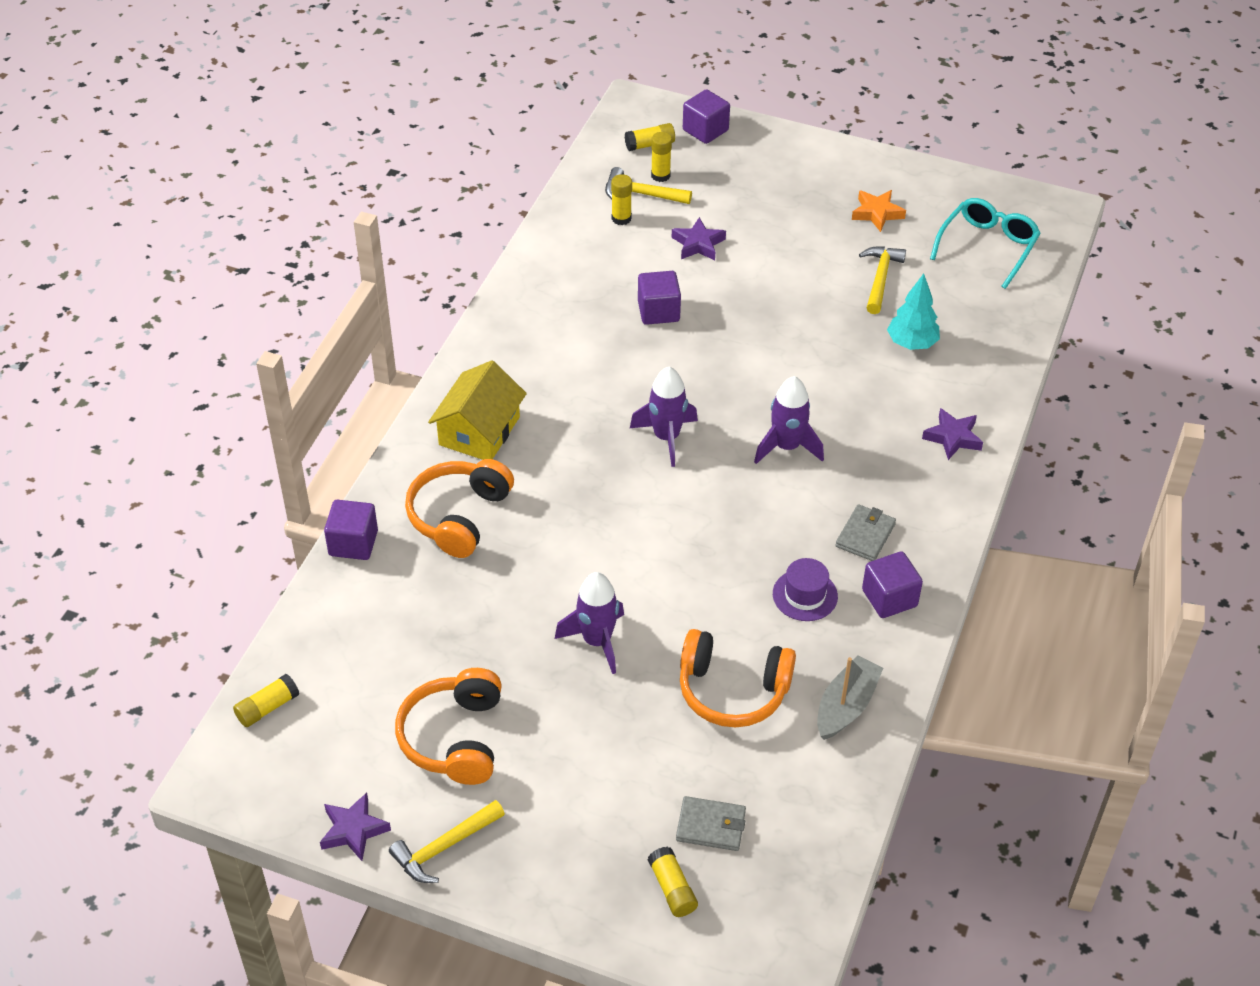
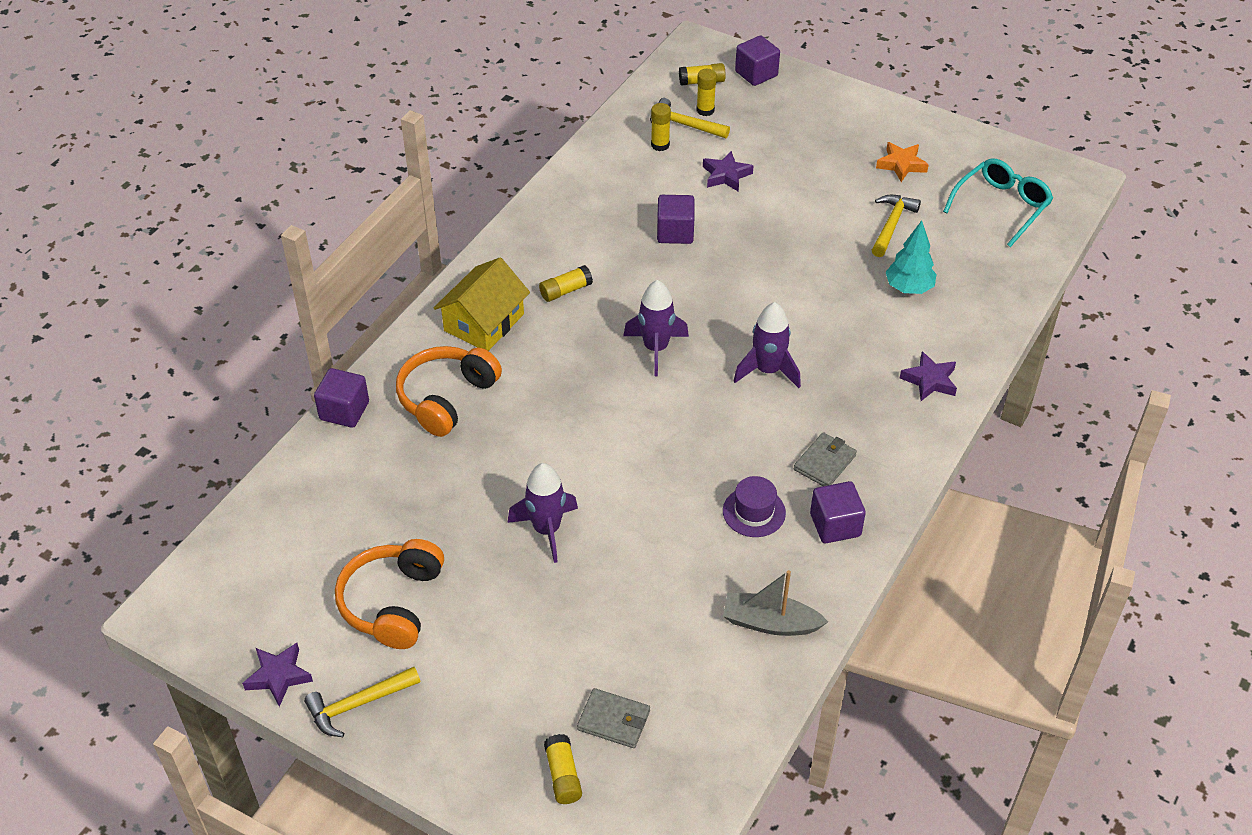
camera: 10 degrees right, 0 degrees up
yellow glue stick [233,674,299,727] -> yellow glue stick moved to [539,265,593,302]
orange headphones [680,629,796,728] -> none
grey boat [817,655,883,740] -> grey boat turned 120 degrees counterclockwise [723,570,828,636]

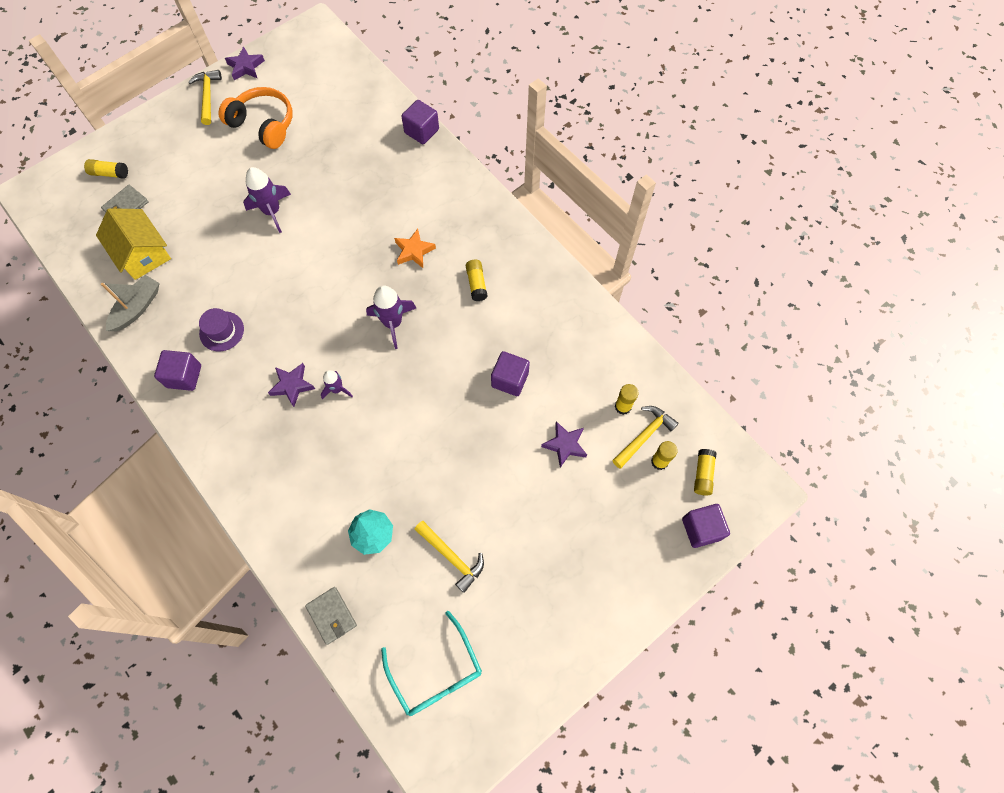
camera: 110 degrees right, 20 degrees up
orange headphones [396,346,502,437] -> none
yellow house [434,258,530,351] -> yellow house moved to [96,208,171,280]
purple rocket [734,302,801,388] -> purple rocket [321,370,353,399], size x0.60
grey wallet [794,432,857,486] -> grey wallet moved to [305,587,357,645]
orange star [876,142,929,182] -> orange star moved to [394,229,436,268]
purple star [900,351,957,401] -> purple star moved to [268,363,315,407]

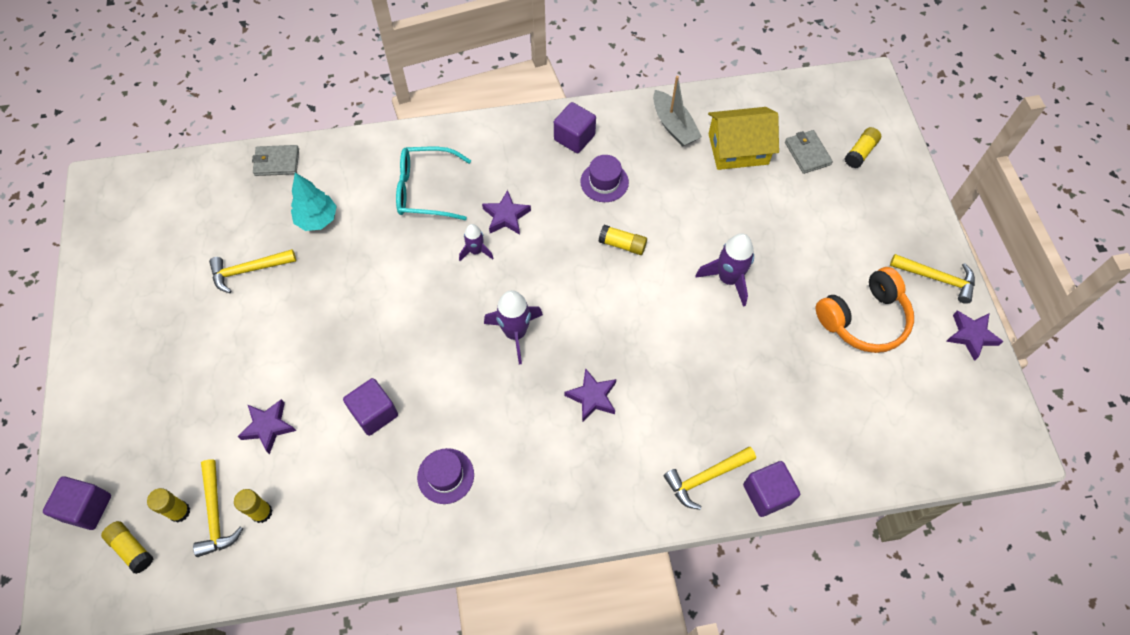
camera: 120 degrees right, 5 degrees down
turquoise glasses [381,611,482,716] -> turquoise glasses moved to [396,147,471,220]
orange star [394,229,436,268] -> purple star [564,368,616,422]
yellow glue stick [466,260,488,301] -> yellow glue stick moved to [599,225,647,255]
none -> purple hat [417,448,474,504]
none -> yellow hammer [663,447,756,510]

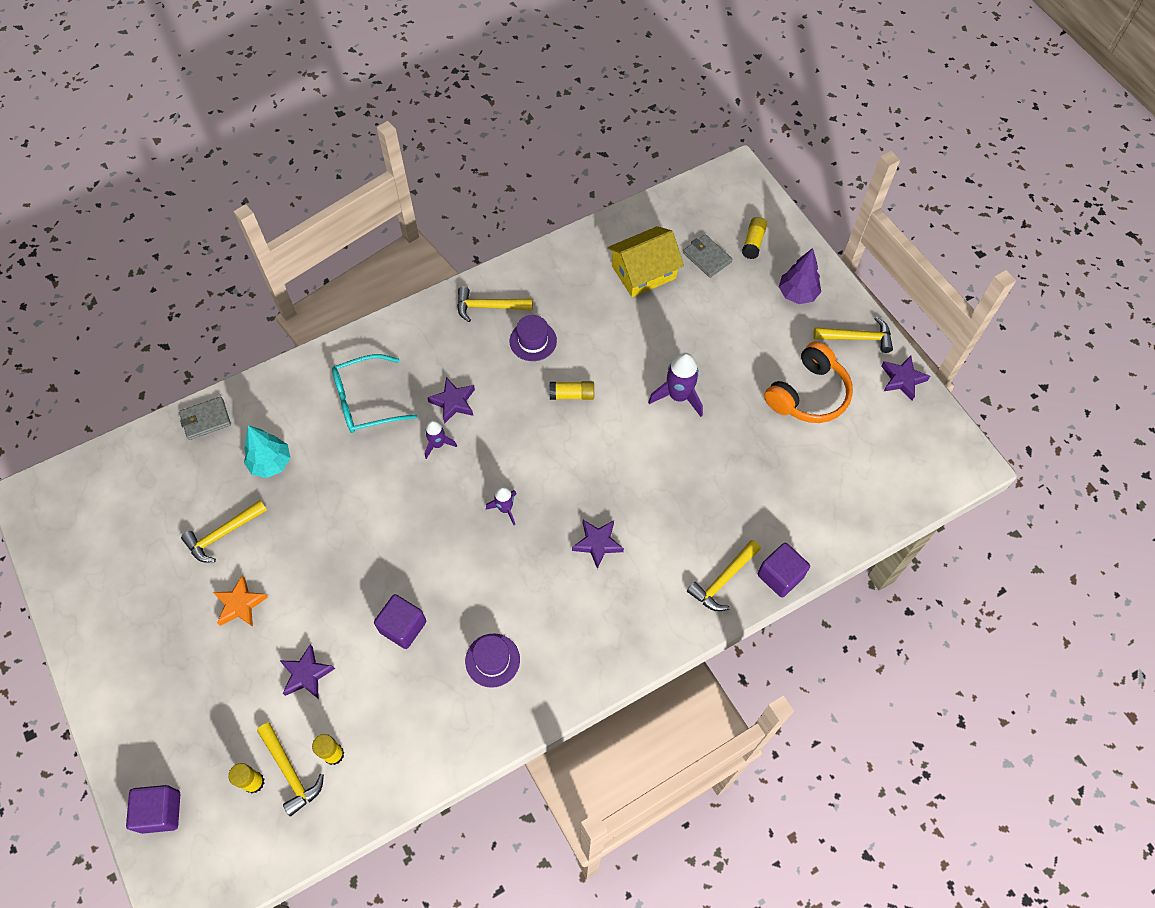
camera: 20 degrees left, 0 degrees up
yellow glue stick [101,521,153,574] -> none
purple rocket [484,290,543,364] -> purple rocket [486,486,516,525], size x0.60
purple cube [554,102,596,153] -> yellow hammer [457,287,533,322]
grey boat [653,76,702,147] -> none
none -> orange star [213,575,268,627]
none -> purple tree [779,248,821,304]

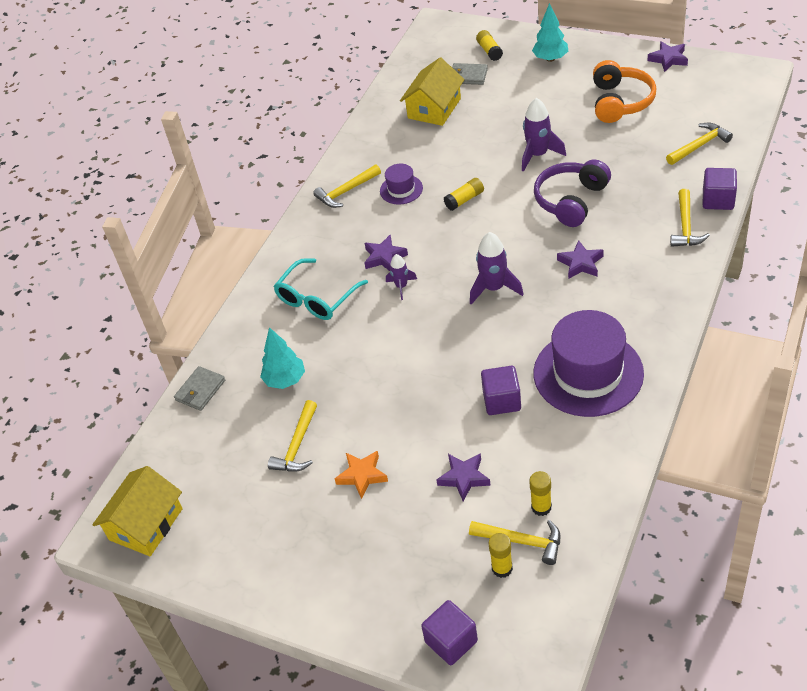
camera: 30 degrees left, 15 degrees down
purple hat [465,633,520,688] -> purple hat [533,310,644,417], size x2.13
purple rocket [486,486,516,525] -> purple rocket [470,232,524,305], size x1.67
purple tree [779,248,821,304] -> turquoise tree [532,3,568,62]
yellow hammer [813,317,893,353] -> yellow hammer moved to [666,123,733,165]
none -> yellow house [93,466,182,556]
none -> purple headphones [534,159,611,227]

